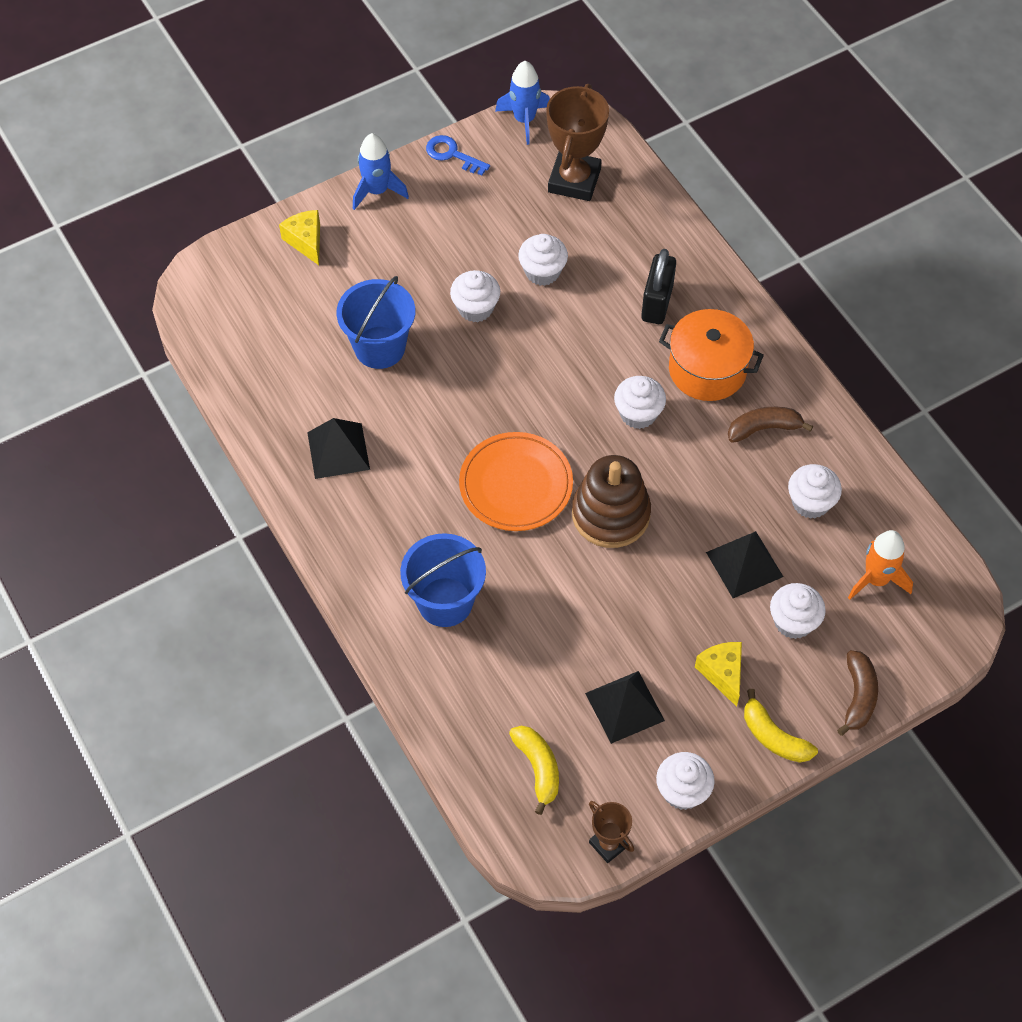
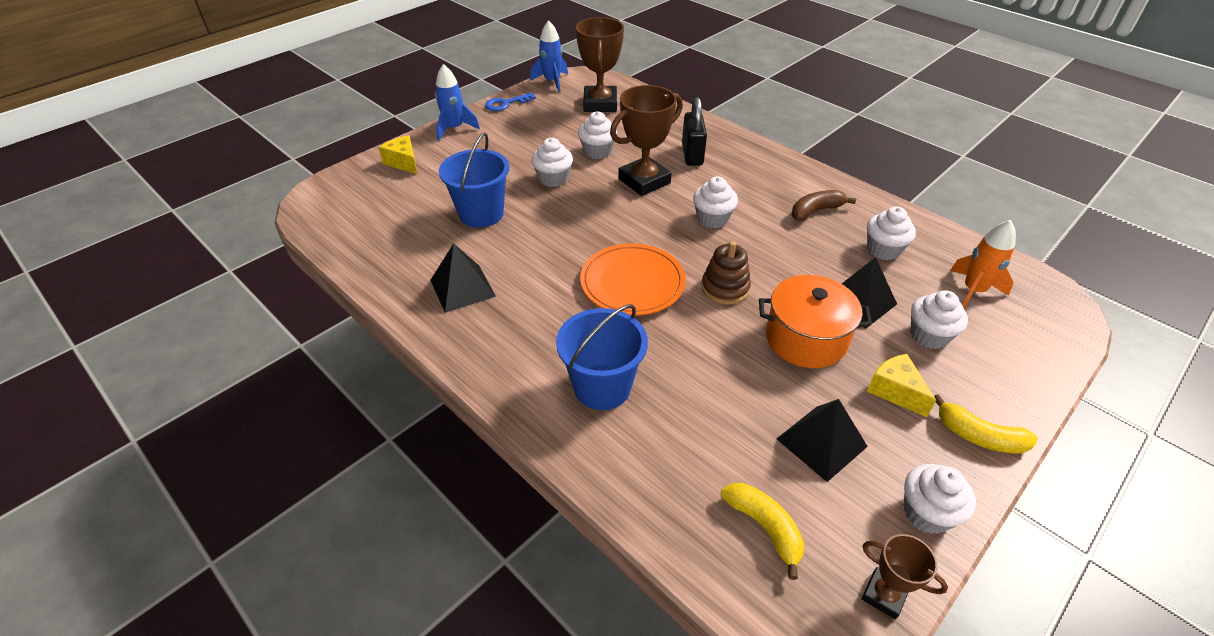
camera: 15 degrees left, 15 degrees down
blue key [426,135,490,176] -> blue key turned 45 degrees counterclockwise [485,93,536,111]
brown stacking toy [572,455,651,548] -> brown stacking toy [701,241,751,305], size x0.66
orange pot [659,309,764,401] -> orange pot moved to [759,275,872,368]
brown banana [837,650,878,736] -> none
none -> brown trophy [610,85,683,196]

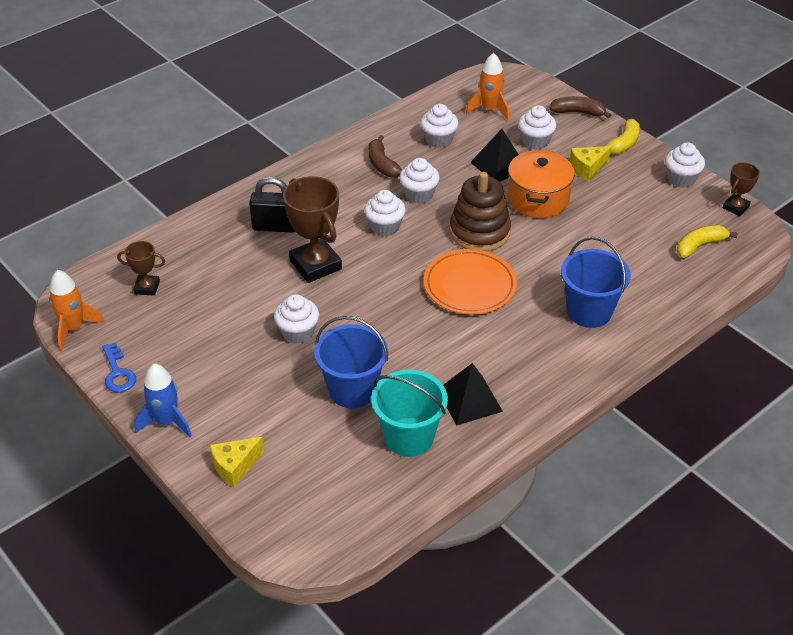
camera: 85 degrees left, 0 degrees up
blue rocket [530,20,568,92] -> orange rocket [49,270,105,350]
brown trophy [576,17,624,112] -> brown trophy [117,241,165,296], size x0.53
white cupcake [578,111,617,159] -> white cupcake moved to [399,158,439,204]
brown stacking toy [701,241,751,305] -> brown stacking toy [450,172,511,252], size x1.51
black pyramid [777,399,868,482] -> none
none -> turquoise bucket [371,370,448,457]
none -> brown banana [549,96,611,118]

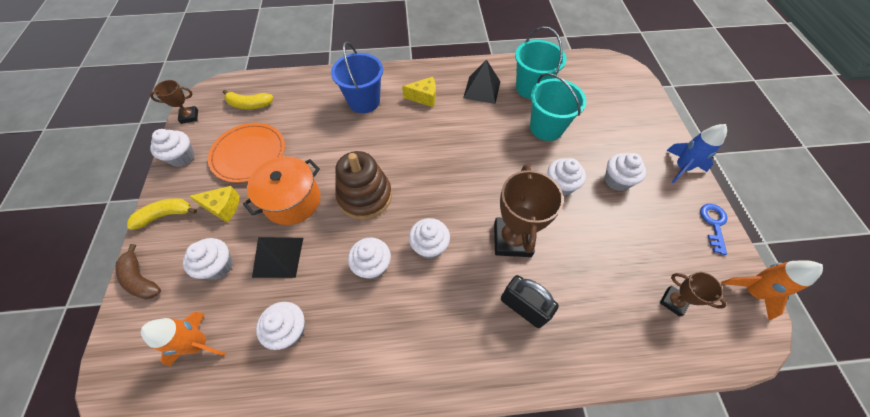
camera: 145 degrees left, 15 degrees up
yellow cheese [210,437,264,487] -> yellow cheese moved to [402,77,436,107]
blue bucket [314,316,388,408] -> turquoise bucket [530,73,586,141]
brown banana [368,135,402,177] -> none
orange plate [424,249,517,315] -> orange plate moved to [208,123,285,183]
none -> white cupcake [605,153,646,191]

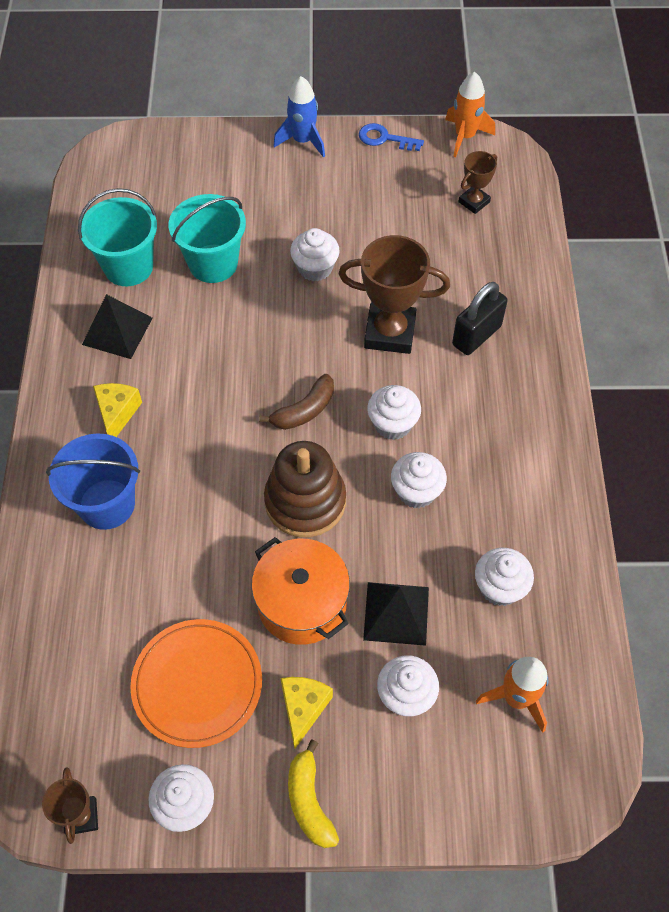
camera: 85 degrees left, 0 degrees up
brown banana [115,244,161,300] -> brown banana moved to [259,374,334,430]
yellow banana [223,90,273,109] -> none
white cupcake [605,153,646,191] -> none

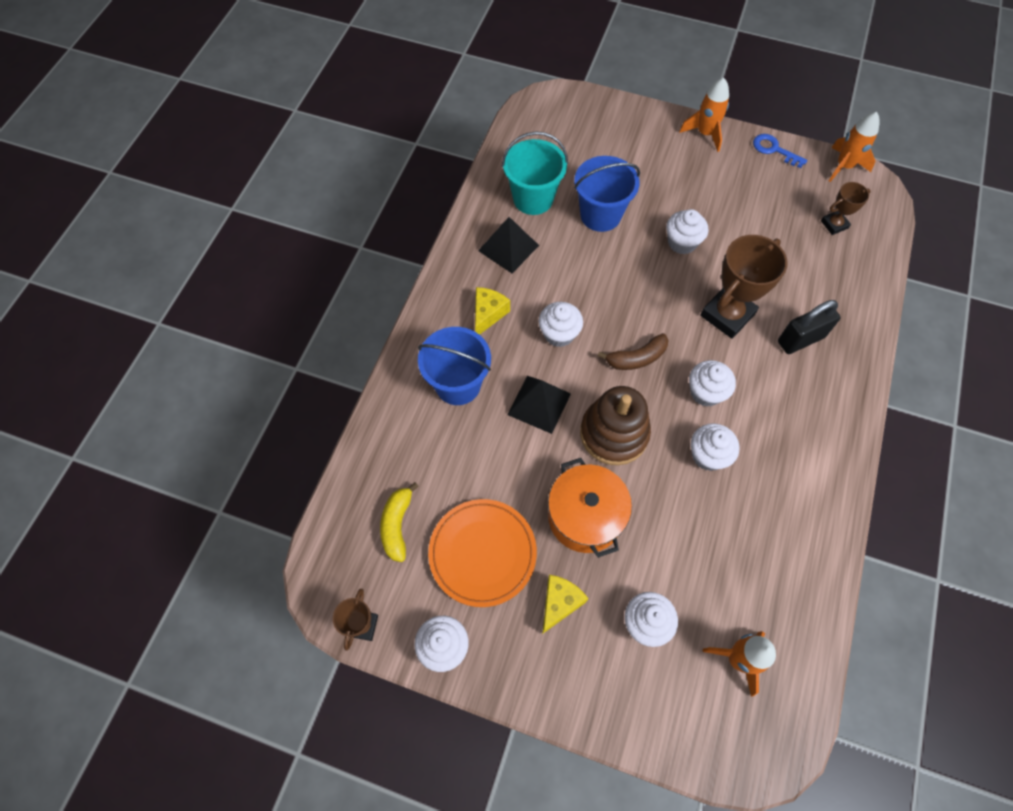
camera: 20 degrees right, 5 degrees up
turquoise bucket [169,194,246,283] -> blue bucket [574,156,640,232]
blue rocket [273,76,325,158] -> orange rocket [679,78,729,152]
yellow banana [288,739,339,848] -> yellow banana moved to [380,482,419,562]
brown trophy [339,235,450,354] -> brown trophy turned 75 degrees counterclockwise [700,235,788,339]
black pyramid [363,582,429,646] -> black pyramid moved to [507,376,571,434]
white cupcake [475,548,534,606] -> white cupcake moved to [539,302,583,347]

